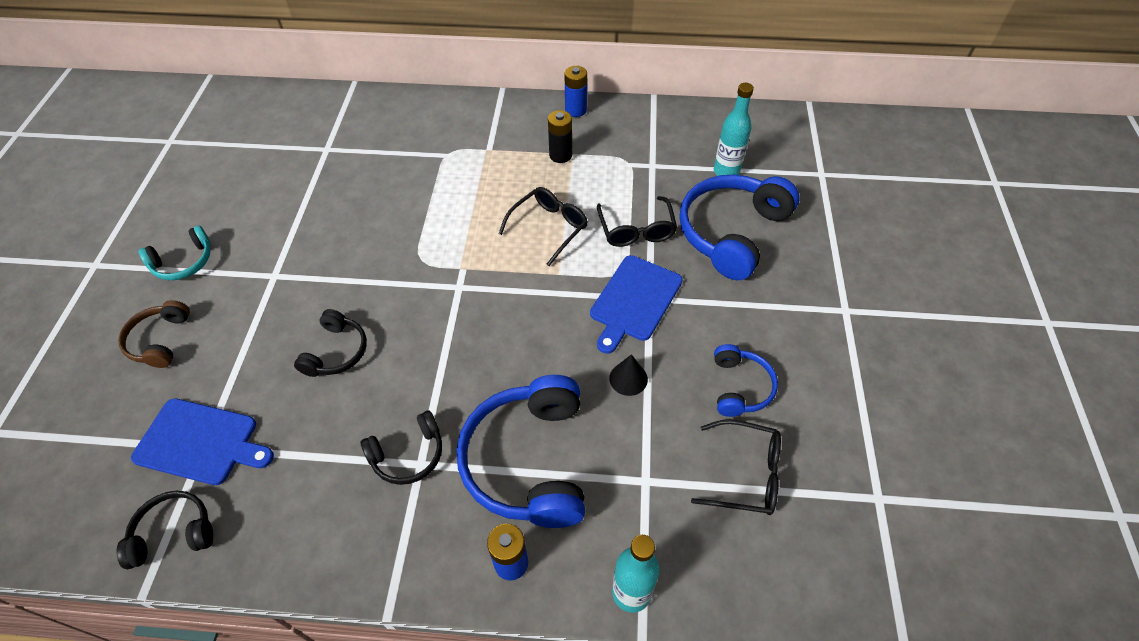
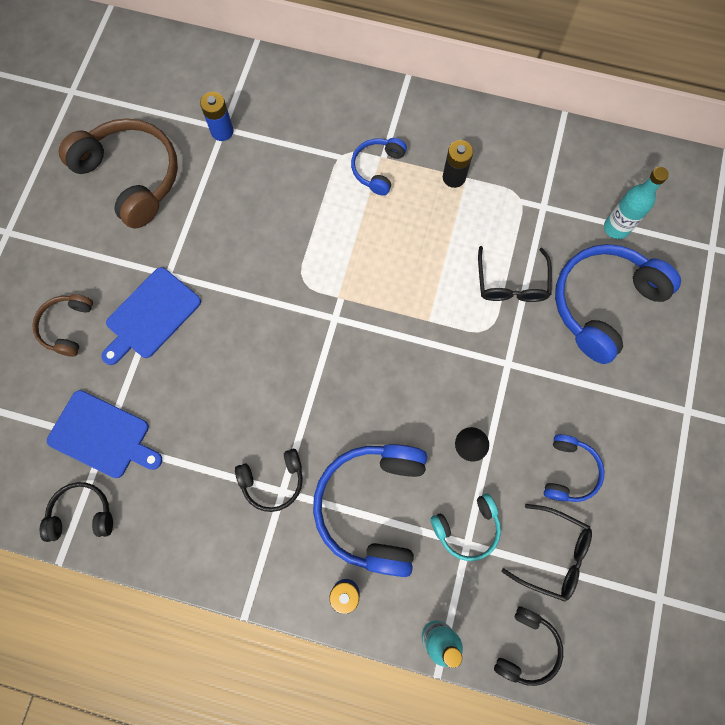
camera: 10 degrees right, 20 degrees up
turquoise headphones [139,225,211,280] -> turquoise headphones moved to [431,494,501,561]
black headphones [294,309,367,377] -> black headphones moved to [494,606,563,686]
black glasses [499,187,588,266] -> none
blue battery [564,66,587,117] -> blue battery moved to [200,92,234,141]
blue cutting board [590,255,683,354] -> blue cutting board moved to [101,267,201,365]
none -> brown headphones [58,118,178,228]
none -> blue headphones [351,138,407,196]

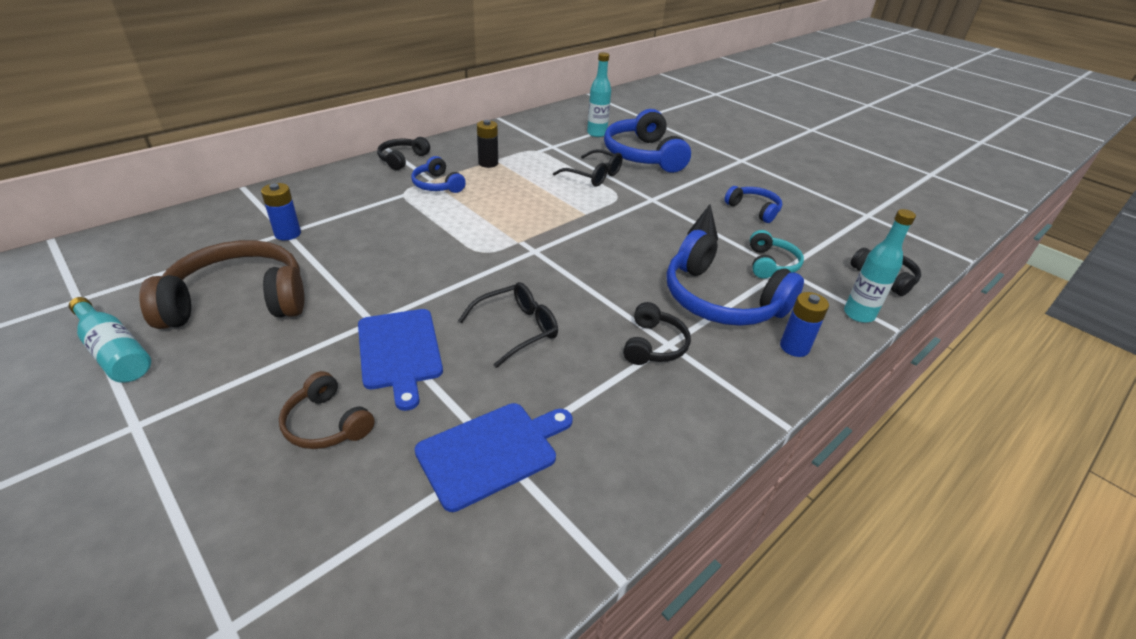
camera: 60 degrees left, 35 degrees down
black headphones [40,482,113,542] -> black headphones moved to [377,137,430,170]
black glasses [501,504,592,602] -> black glasses moved to [458,282,558,368]
none -> turquoise bottle [69,297,151,383]

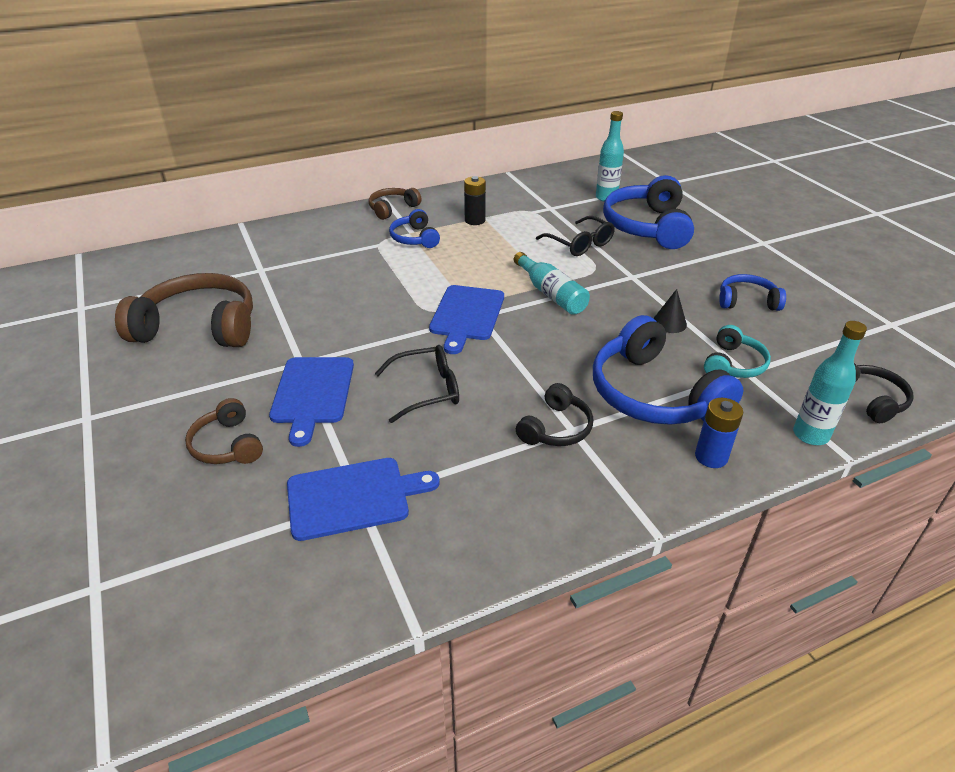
camera: 20 degrees right, 0 degrees up
turquoise bottle [69,297,151,383] -> turquoise bottle moved to [514,252,590,315]
blue battery [261,183,301,240] -> none
black headphones [377,137,430,170] -> brown headphones [369,188,421,220]
blue headphones [724,186,782,223] -> blue headphones turned 60 degrees counterclockwise [719,274,786,311]
none -> blue cutting board [429,285,504,354]

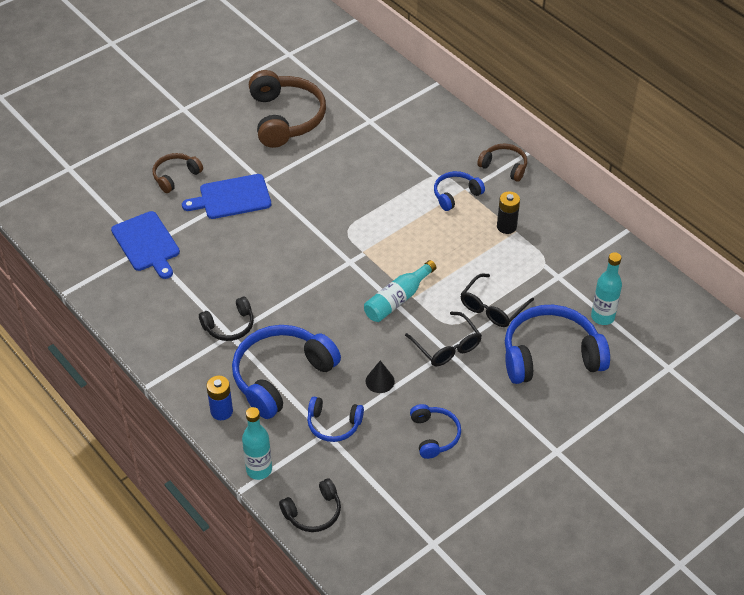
camera: 75 degrees right, 10 degrees up
black glasses [375,345,459,423] -> black glasses moved to [405,311,482,366]
blue cutting board [429,285,504,354] -> none
black headphones [516,383,593,446] -> black headphones turned 45 degrees counterclockwise [199,297,254,341]
turquoise headphones [704,325,771,378] -> blue headphones [307,397,364,442]

